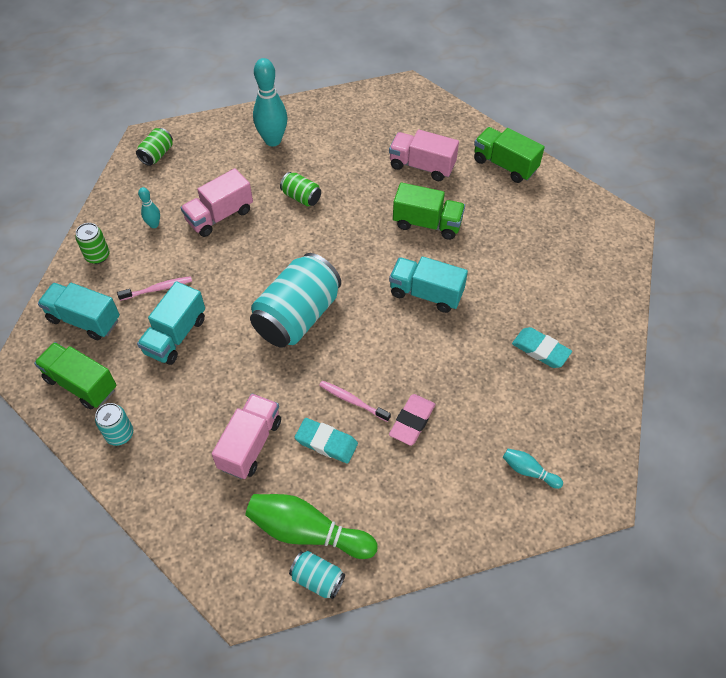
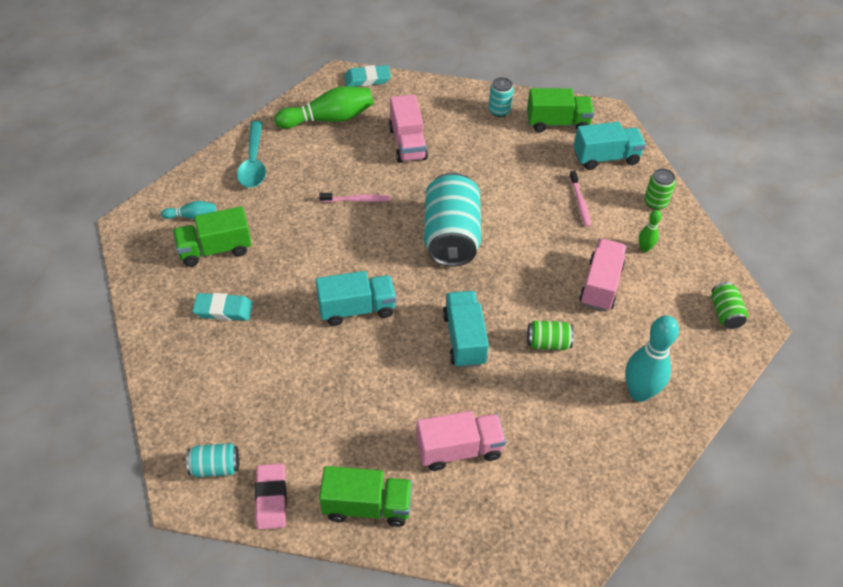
camera: 145 degrees right, 5 degrees down
pink toothbrush [117,276,192,301] -> pink toothbrush turned 45 degrees counterclockwise [570,171,591,227]
turquoise truck [137,281,205,365] -> turquoise truck moved to [443,291,489,368]
turquoise bowling pin [138,187,160,228] -> green bowling pin [639,210,662,252]
turquoise can [289,551,345,599] -> turquoise can moved to [186,443,239,477]
turquoise eraser [295,418,358,464] -> turquoise eraser moved to [344,65,391,87]
pink eraser [389,394,435,446] -> pink eraser moved to [255,463,287,530]
green truck [393,183,465,240] -> green truck moved to [173,206,252,267]
none -> turquoise spoon [237,121,266,188]

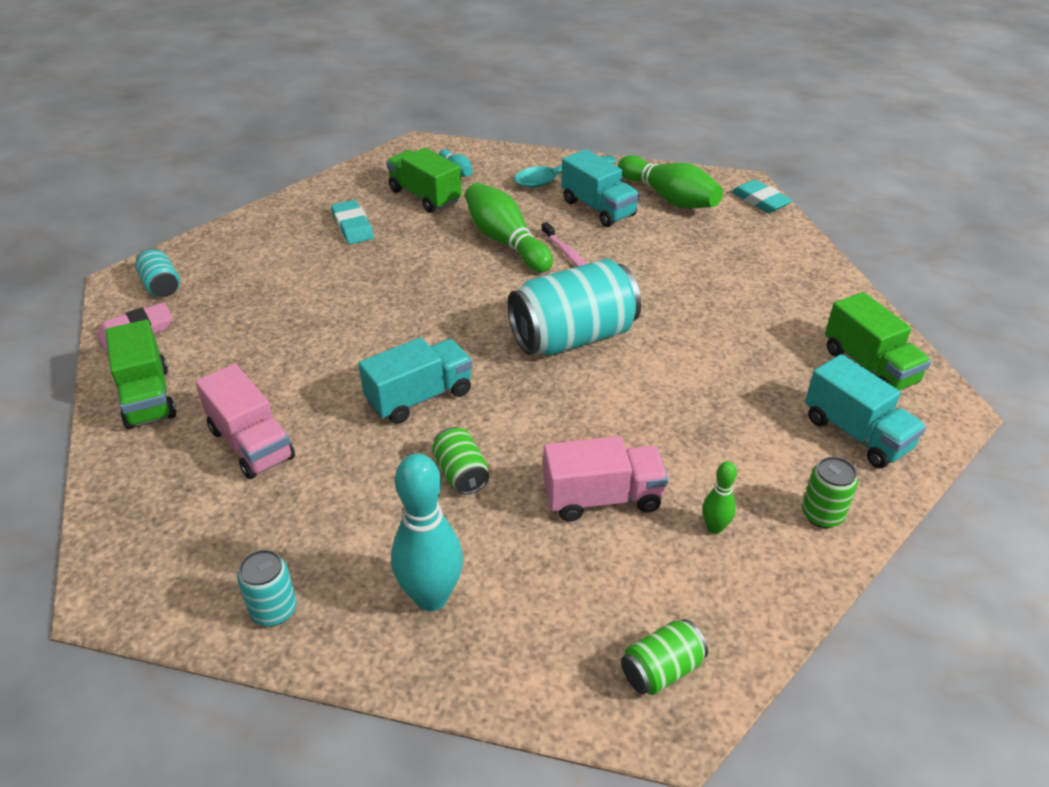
camera: 65 degrees right, 10 degrees down
turquoise truck [316,271,396,326] -> turquoise truck moved to [561,149,639,227]
pink truck [389,95,428,163] -> none
turquoise can [488,77,514,117] -> turquoise can moved to [237,550,297,626]
pink toothbrush [570,171,591,227] -> none
none -> green bowling pin [465,183,553,272]

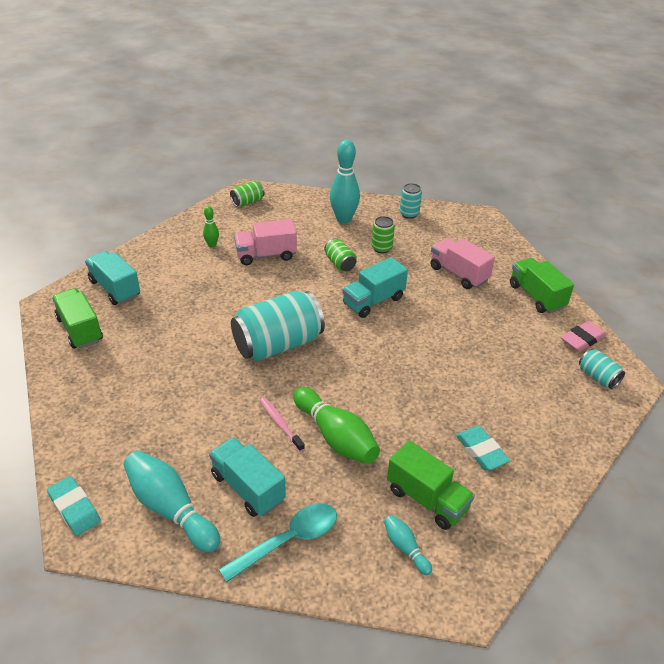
camera: 175 degrees right, 0 degrees up
green bowling pin [618,155,723,209] -> turquoise bowling pin [123,451,221,552]
green can [802,457,858,528] -> green can moved to [372,216,395,253]

